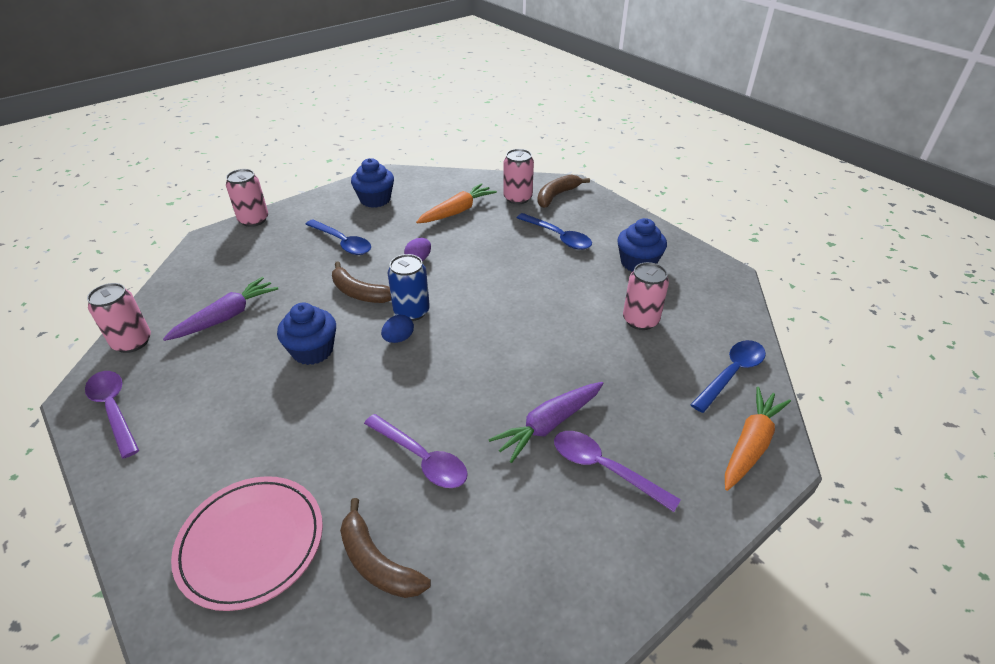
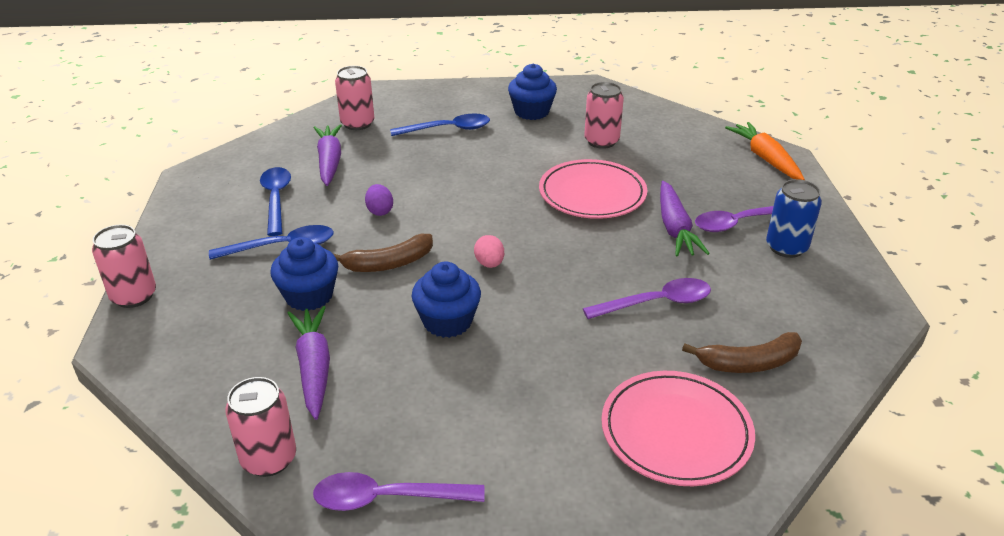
camera: 55 degrees left, 5 degrees down
blue cupcake [351,158,394,208] -> blue cupcake moved to [271,237,338,311]
blue egg [381,315,414,343] -> pink egg [474,235,504,268]
blue can [388,254,430,321] -> blue can moved to [766,179,822,258]
orange carrot [416,183,497,223] -> purple carrot [314,124,342,186]
brown banana [537,175,590,208] -> none
blue spoon [690,340,766,413] -> blue spoon moved to [260,167,291,236]
none -> pink plate [539,159,647,219]

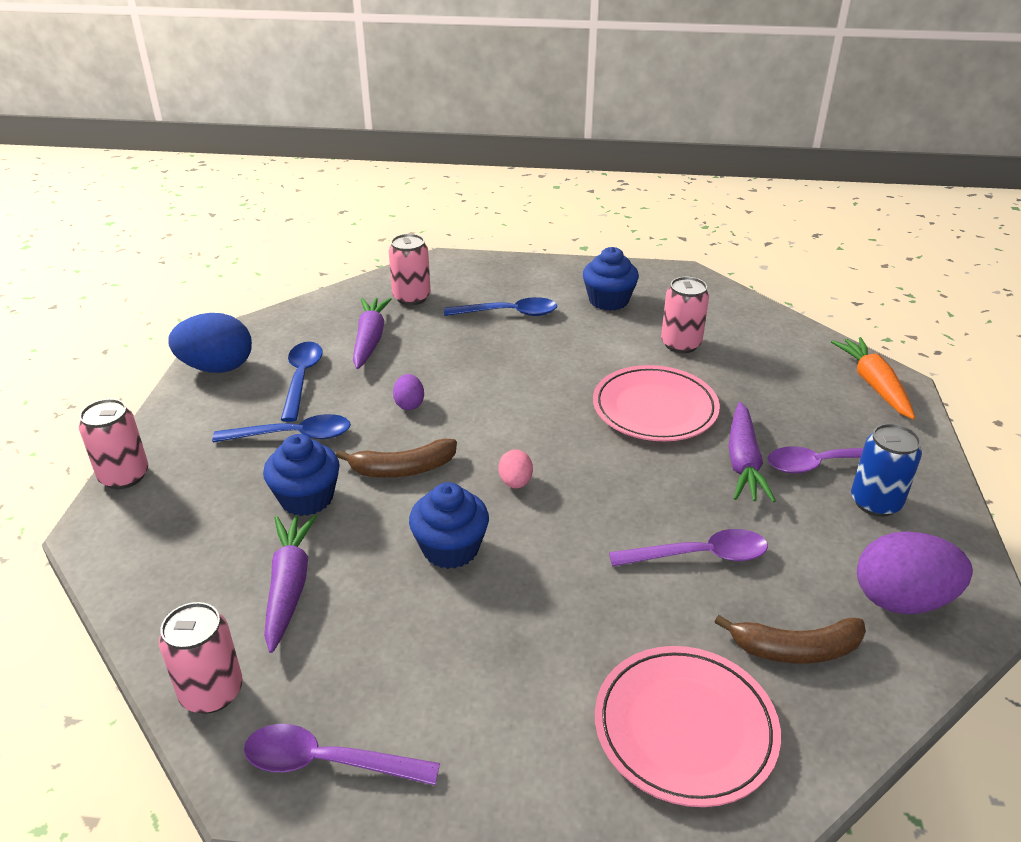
camera: 10 degrees right, 0 degrees up
none -> blue egg [168,313,252,373]
none -> purple egg [857,531,973,614]

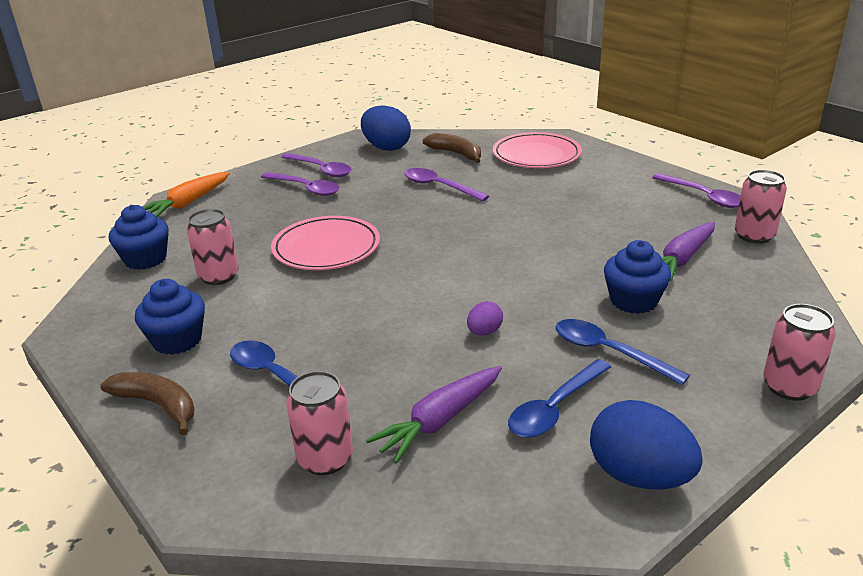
camera: 135 degrees left, 5 degrees down
brown banana [336,439,457,478] -> brown banana moved to [100,372,195,435]
blue cupcake [409,482,489,569] -> blue cupcake moved to [109,205,169,270]
pink egg [498,450,533,488] -> none
purple carrot [728,402,776,502] -> none
blue can [851,423,922,517] -> purple spoon [281,153,352,177]
purple egg [857,531,973,614] -> blue egg [361,105,411,151]

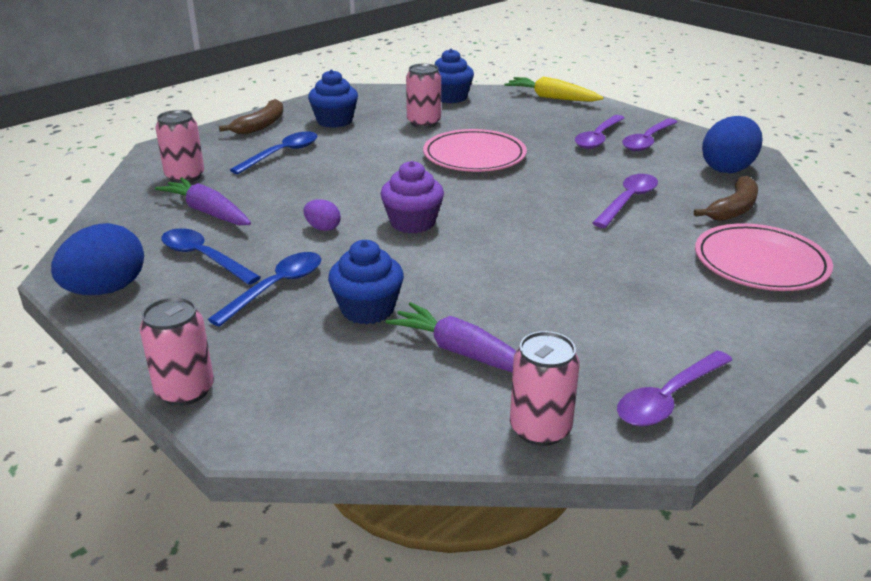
camera: 85 degrees right, 0 degrees up
orange carrot [144,172,230,217] -> yellow carrot [504,77,604,102]
none -> purple cupcake [381,161,444,233]

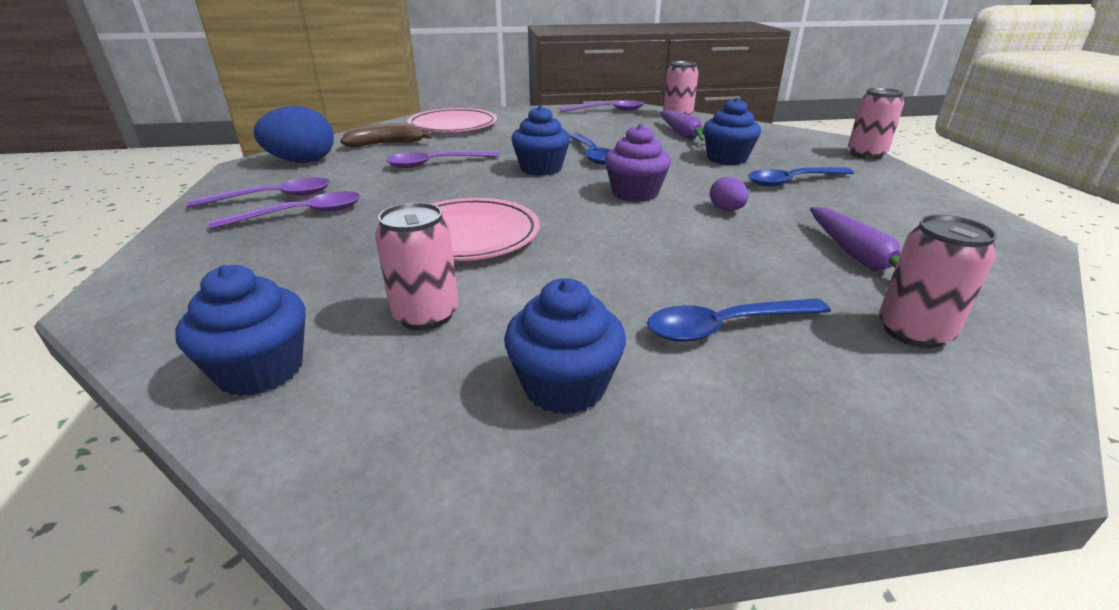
camera: 145 degrees left, 0 degrees up
blue egg [51,223,144,295] -> none
blue spoon [161,228,261,285] -> blue spoon moved to [569,133,610,165]
brown banana [219,99,284,135] -> none
yellow carrot [504,77,604,102] -> none
none -> blue cupcake [511,105,570,176]

